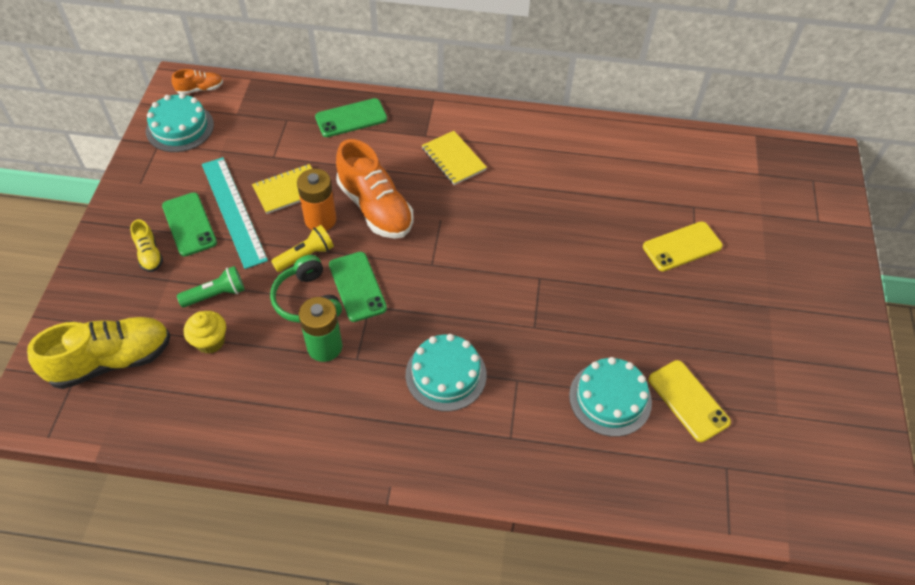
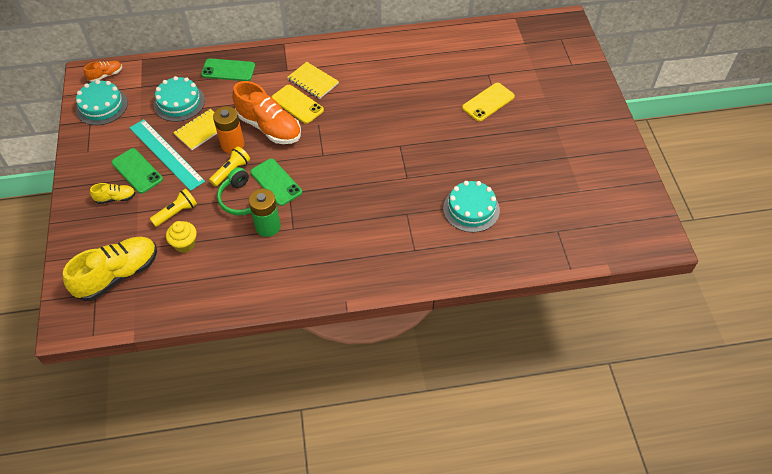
camera: 15 degrees left, 0 degrees up
yellow shoe [130,219,163,272] -> yellow shoe turned 60 degrees counterclockwise [90,183,136,204]
green flashlight [177,266,245,308] -> yellow flashlight [150,188,197,227]
green phone [315,98,387,137] -> green phone turned 45 degrees clockwise [201,58,255,81]
turquoise cake [406,334,487,411] -> turquoise cake moved to [154,76,205,122]
yellow phone [648,360,731,442] -> yellow phone moved to [272,85,324,124]

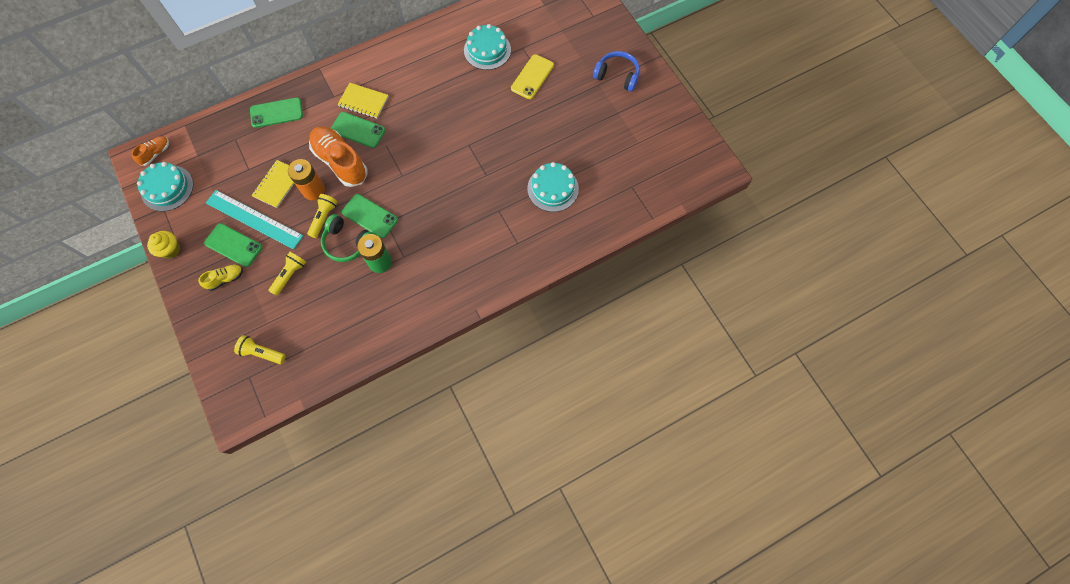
camera: 20 degrees left, 15 degrees up
yellow shoe [63,237,157,301] -> yellow flashlight [234,335,286,364]
turquoise cake [154,76,205,122] -> turquoise cake moved to [464,24,511,70]
yellow cupcake [166,221,197,253] -> yellow cupcake moved to [147,231,180,259]
orange shoe [232,81,301,144] -> orange shoe turned 150 degrees counterclockwise [309,126,368,187]
yellow phone [272,85,324,124] -> green phone [331,112,386,148]
none -> blue headphones [593,51,640,92]

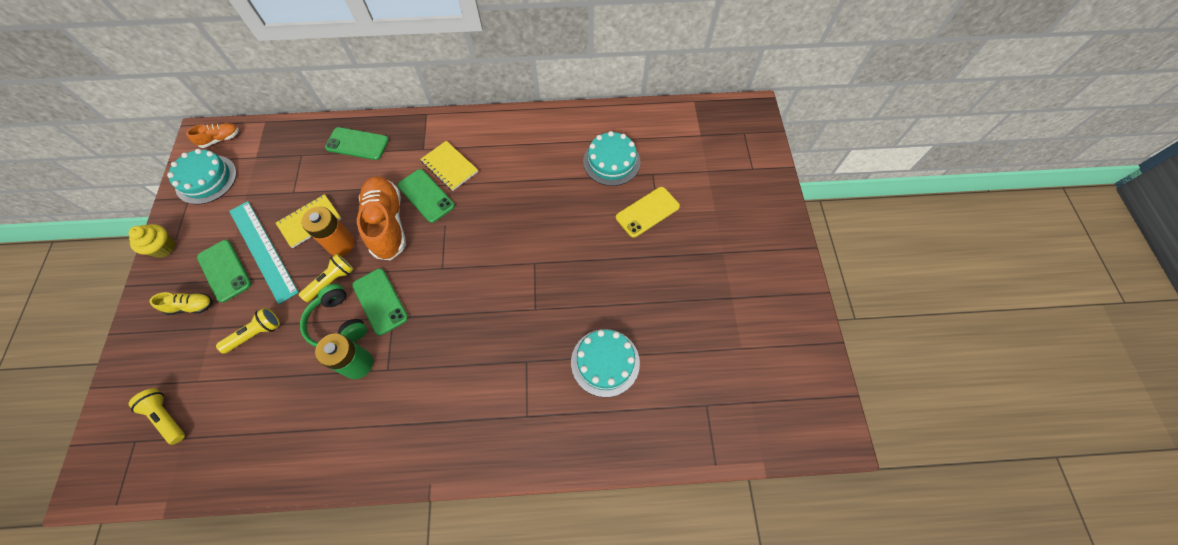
camera: 25 degrees right, 5 degrees down
blue headphones [593,51,640,92] -> none

